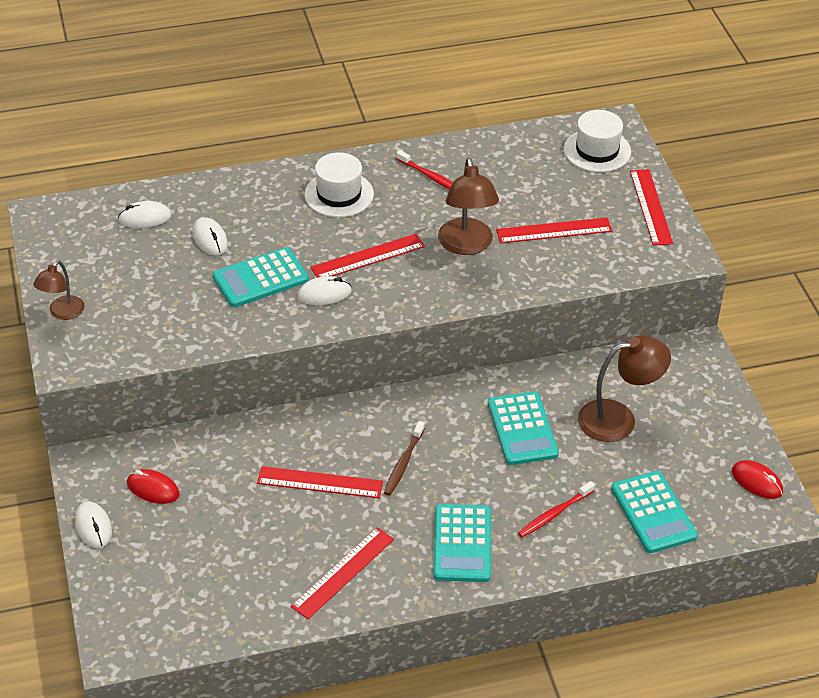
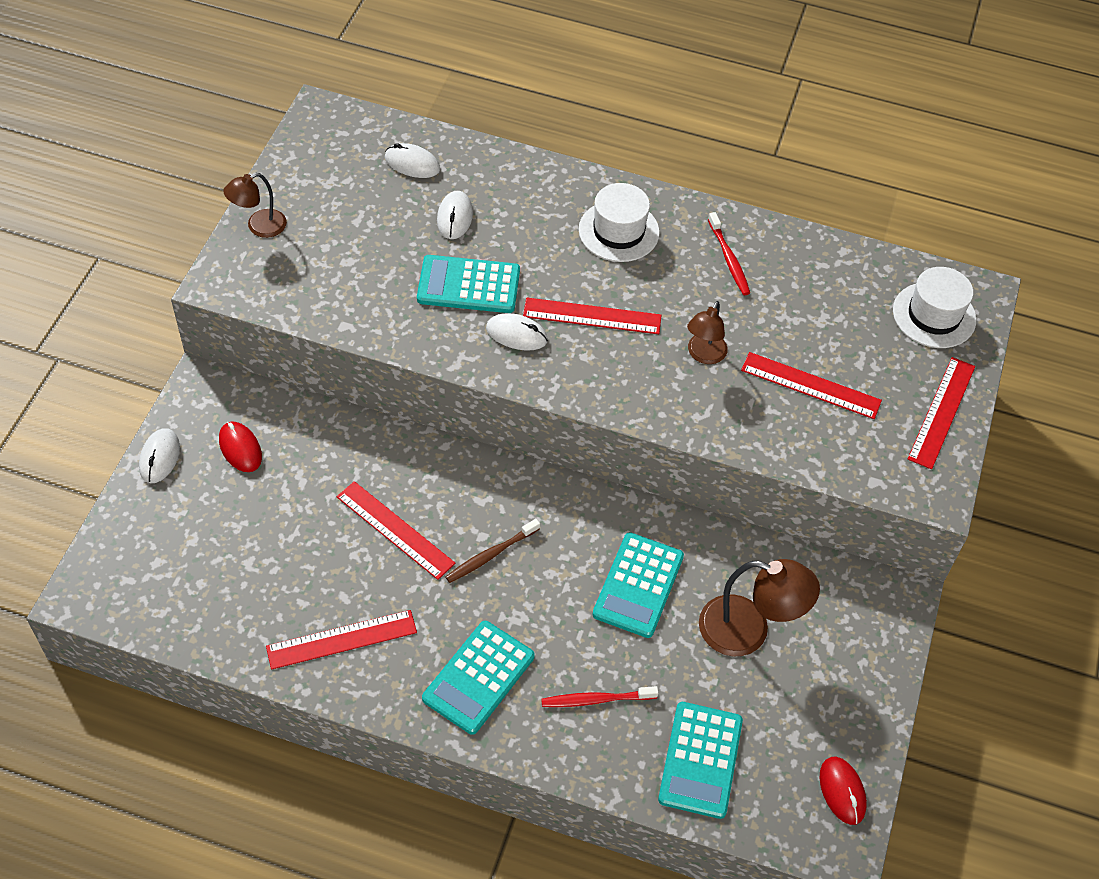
camera: 30 degrees right, 10 degrees up
brown lamp [438,158,499,255] -> brown lamp [687,301,728,364], size x0.61

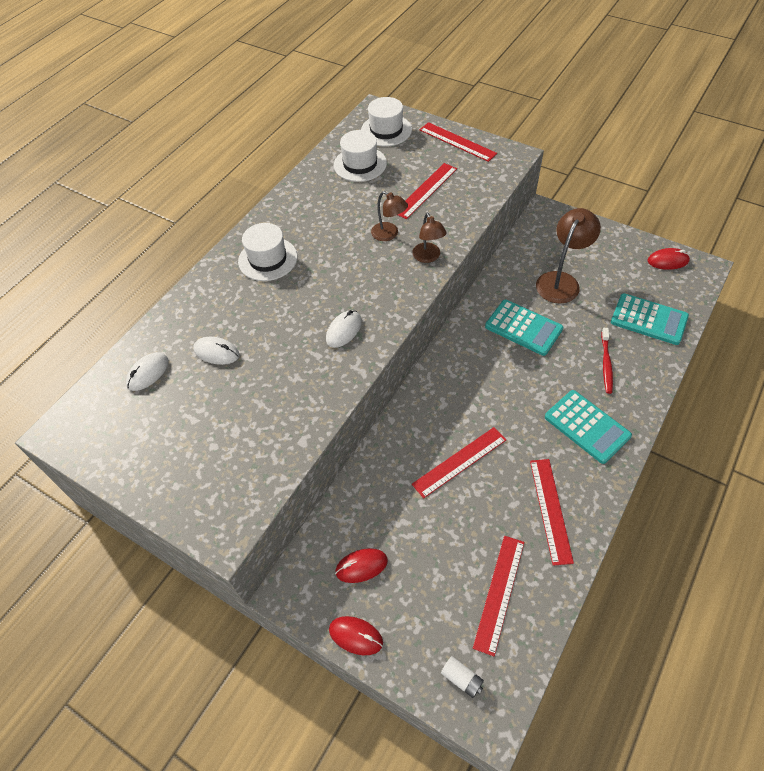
camera: 70 degrees left, 0 degrees up
white mouse [139,428,180,483] -> red mouse [329,616,383,655]
brown lamp [224,173,287,238] -> brown lamp moved to [412,213,447,263]
turquoise calculator [417,255,520,313] -> none
brown toothbrush [445,519,540,583] -> none
red ruler [523,298,661,334] -> red ruler moved to [473,536,524,656]
red toothbrush [708,212,750,295] -> none
none -> white hat [334,130,387,182]
none -> white battery [441,656,484,698]

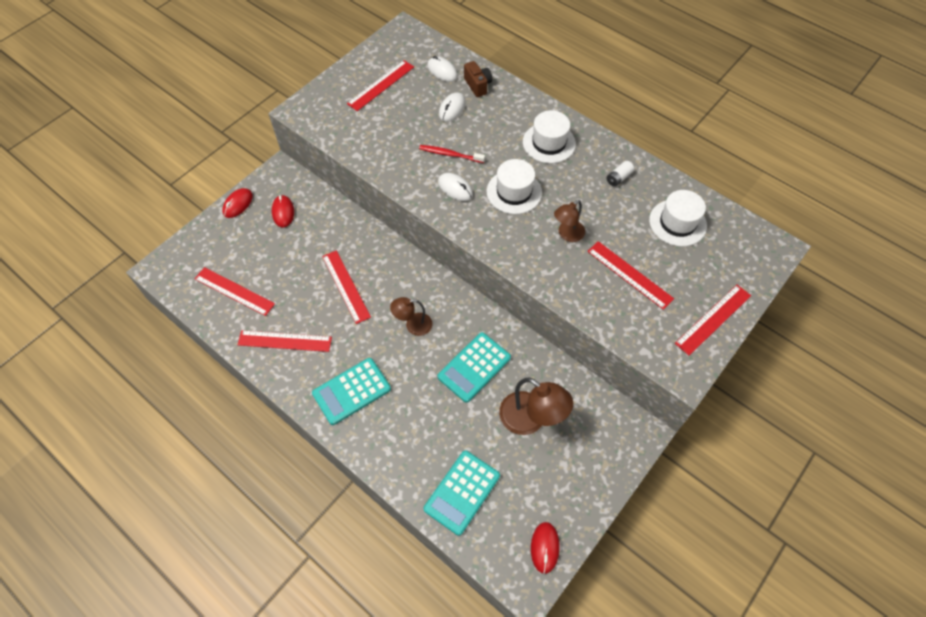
camera: 95 degrees right, 5 degrees up
white hat [361,97,412,147] -> white hat moved to [487,159,542,214]
brown lamp [412,213,447,263] -> brown lamp moved to [390,297,432,336]
white battery [441,656,484,698] -> white battery moved to [607,161,634,187]
red toothbrush [601,328,613,394] -> red toothbrush moved to [419,145,485,163]
none -> red ruler [347,60,414,111]
none -> brown camera [464,61,492,97]

